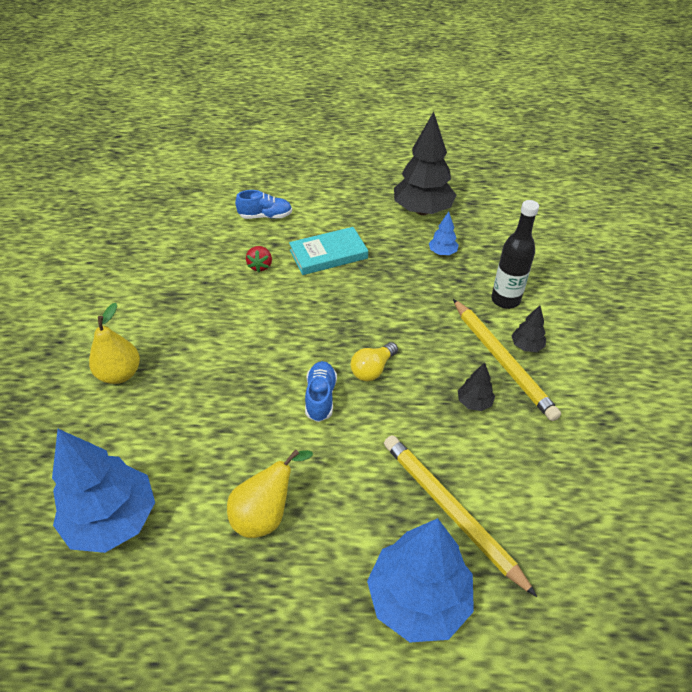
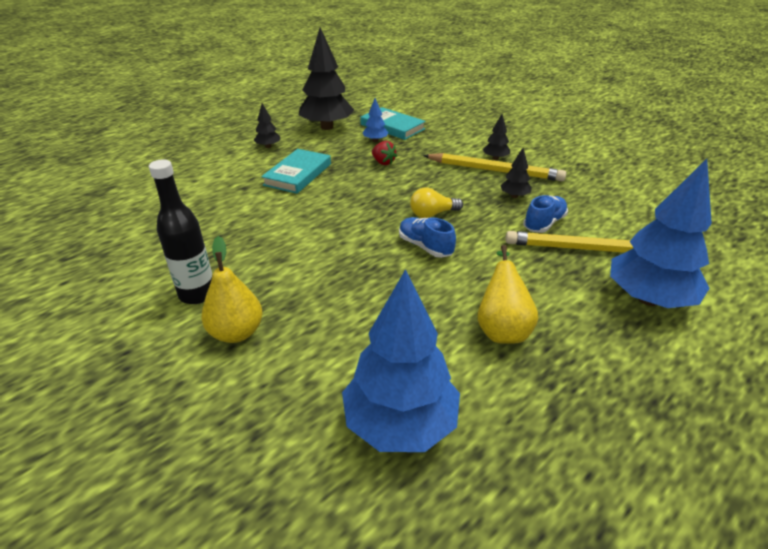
camera: 45 degrees left, 10 degrees down
blue shoe [235,190,292,219] -> blue shoe moved to [523,195,568,233]
red strawberry [246,246,272,273] -> red strawberry moved to [372,141,397,165]
yellow light bulb [351,342,398,381] -> yellow light bulb turned 75 degrees clockwise [410,187,463,218]
black bottle [491,200,539,309] -> black bottle moved to [149,159,212,304]
none -> black tree [254,103,280,148]
none -> turquoise book [360,107,426,140]

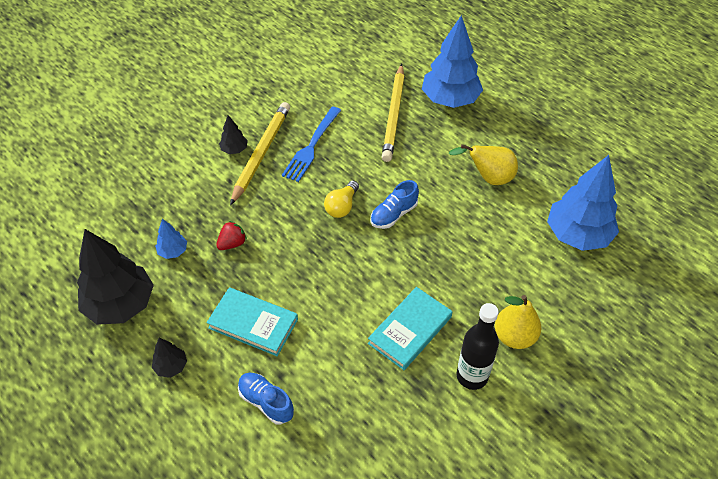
camera: 90 degrees left, 15 degrees up
turquoise book [360,107,426,140] -> turquoise book moved to [368,287,452,370]
yellow light bulb [410,187,463,218] -> yellow light bulb turned 45 degrees clockwise [324,181,359,218]
black tree [500,148,532,198] -> blue fork [282,106,341,182]
blue shoe [523,195,568,233] -> blue shoe moved to [238,373,294,425]

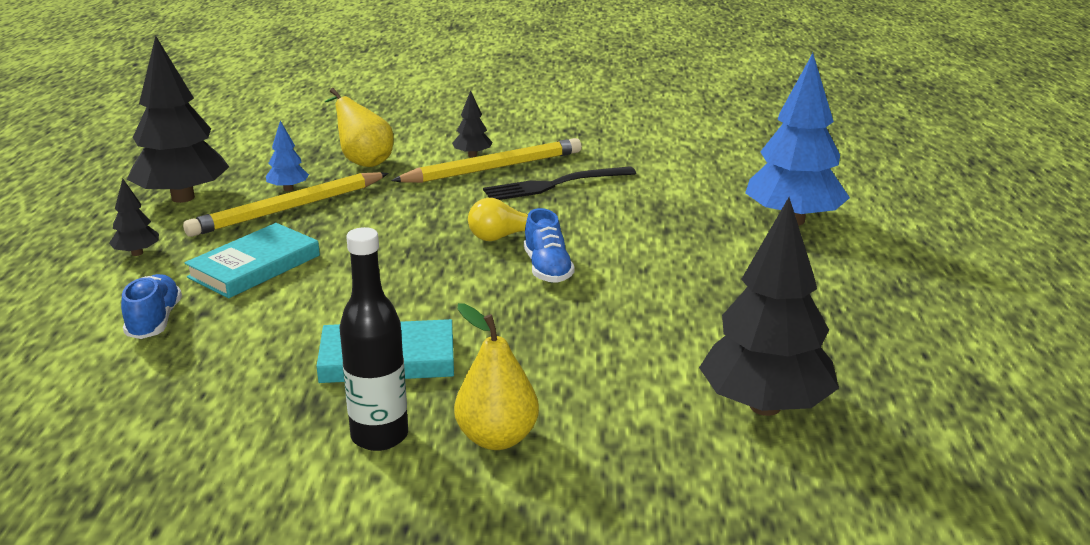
camera: 45 degrees right, 25 degrees down
turquoise book [206,287,298,356] -> turquoise book turned 60 degrees clockwise [184,223,320,298]
red strawberry [216,221,247,250] -> none
blue fork [282,106,341,182] -> black fork [483,166,636,200]
blue shoe [371,180,419,229] -> blue shoe turned 105 degrees counterclockwise [524,208,575,283]
yellow pencil [382,64,404,162] -> yellow pencil moved to [183,172,389,237]
yellow pear [449,144,518,185] -> yellow pear moved to [325,88,394,167]
blue tree [547,155,619,251] -> black tree [699,197,839,416]

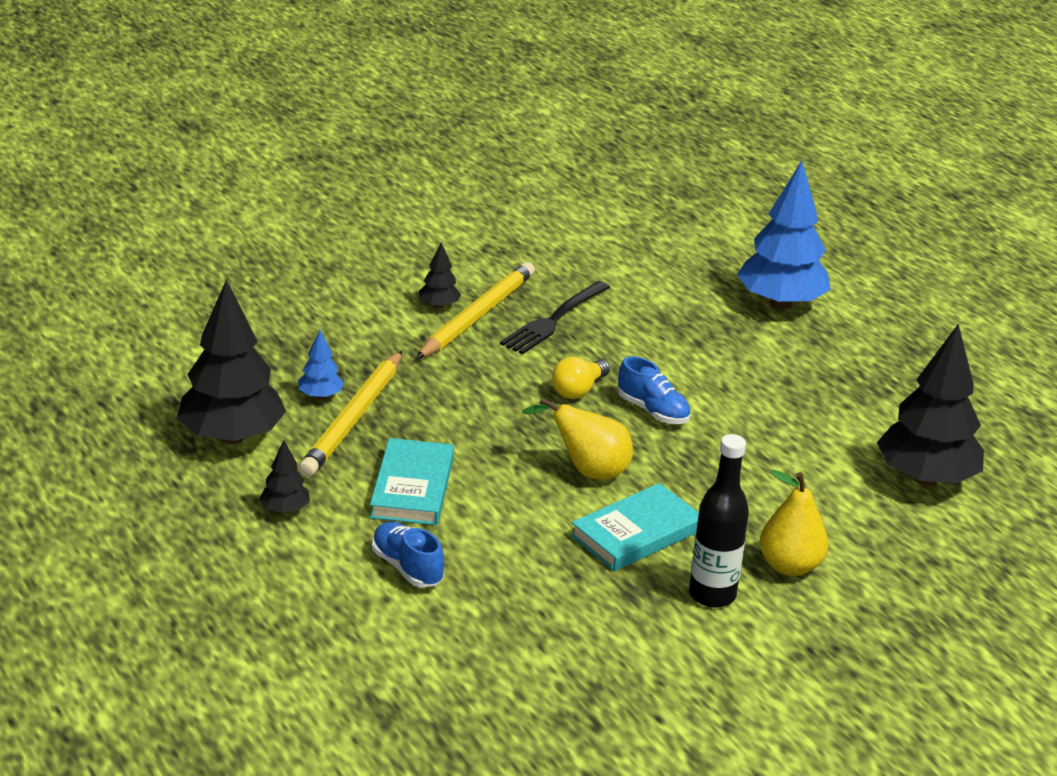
camera: 35 degrees left, 5 degrees up
yellow pear [325,88,394,167] -> yellow pear moved to [522,397,633,480]

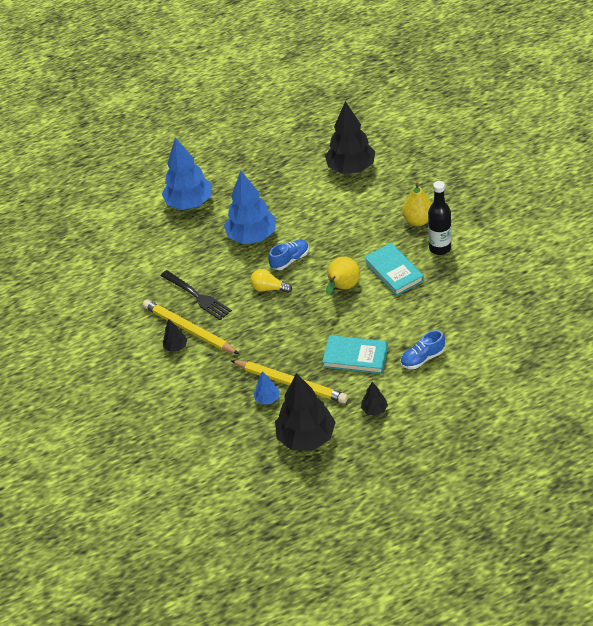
camera: 75 degrees left, 15 degrees up
yellow light bulb [552,357,610,399] -> yellow light bulb turned 150 degrees clockwise [250,269,292,293]
none -> blue tree [224,171,276,244]

